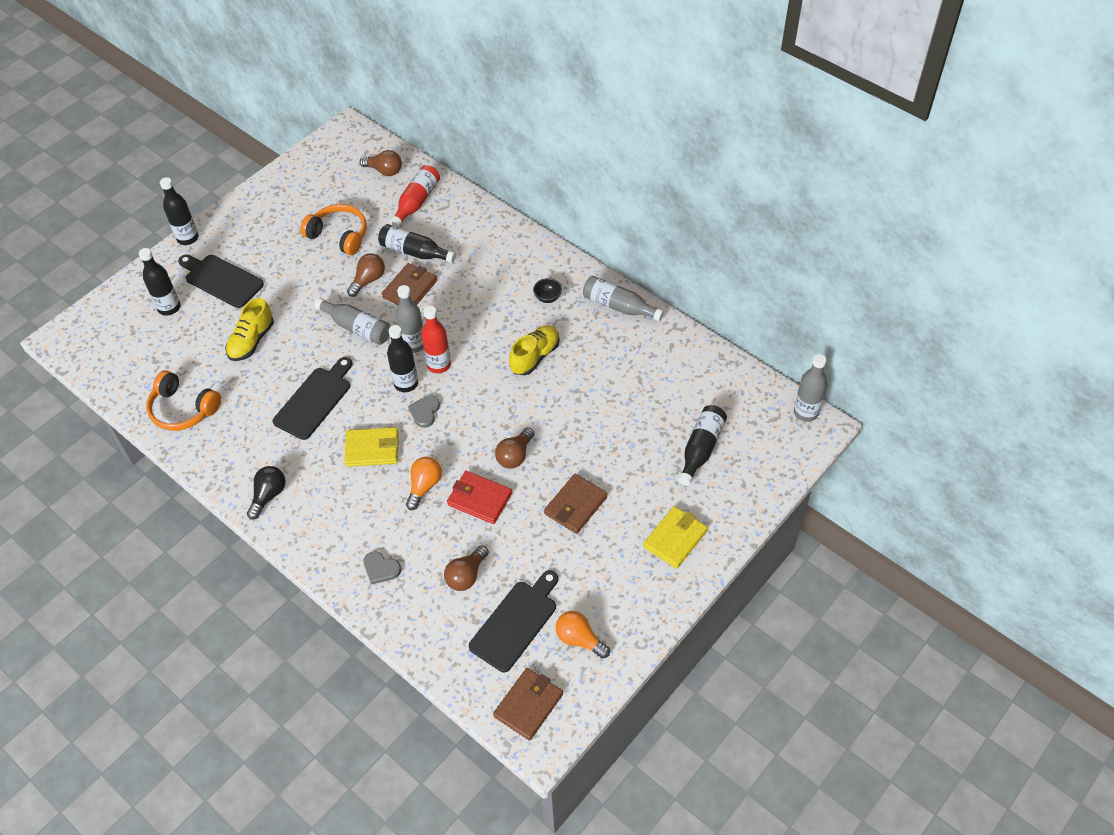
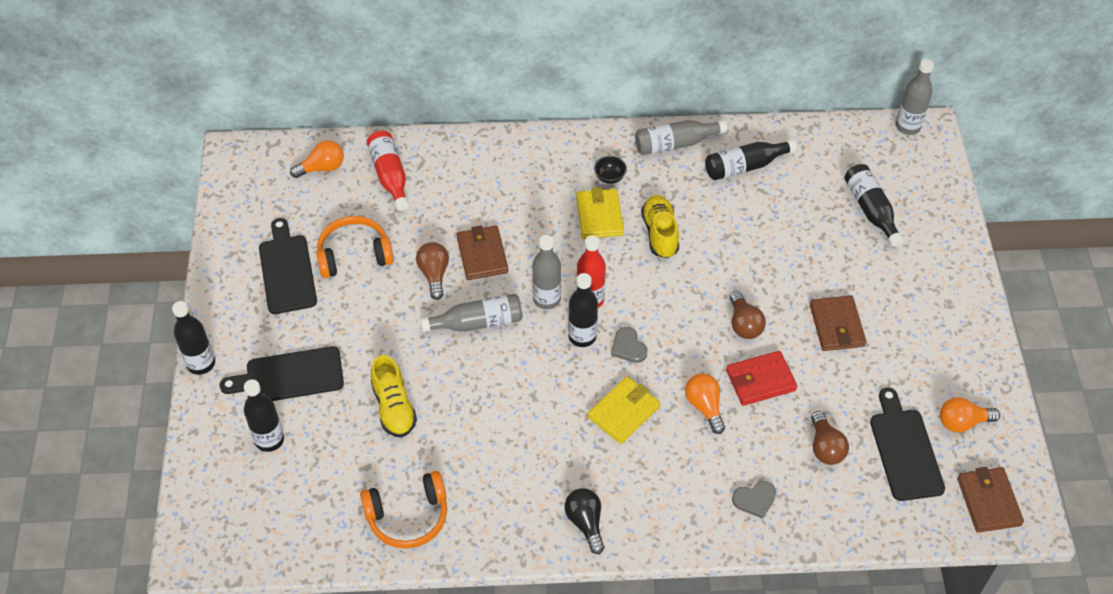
camera: 45 degrees left, 0 degrees up
black cutting board [273,357,352,440] -> black cutting board moved to [259,218,317,314]
brown light bulb [360,150,402,176] -> orange light bulb [290,140,344,178]
black bottle [378,224,456,263] -> black bottle moved to [705,139,797,180]
yellow wallet [643,506,708,569] -> yellow wallet moved to [576,187,624,239]

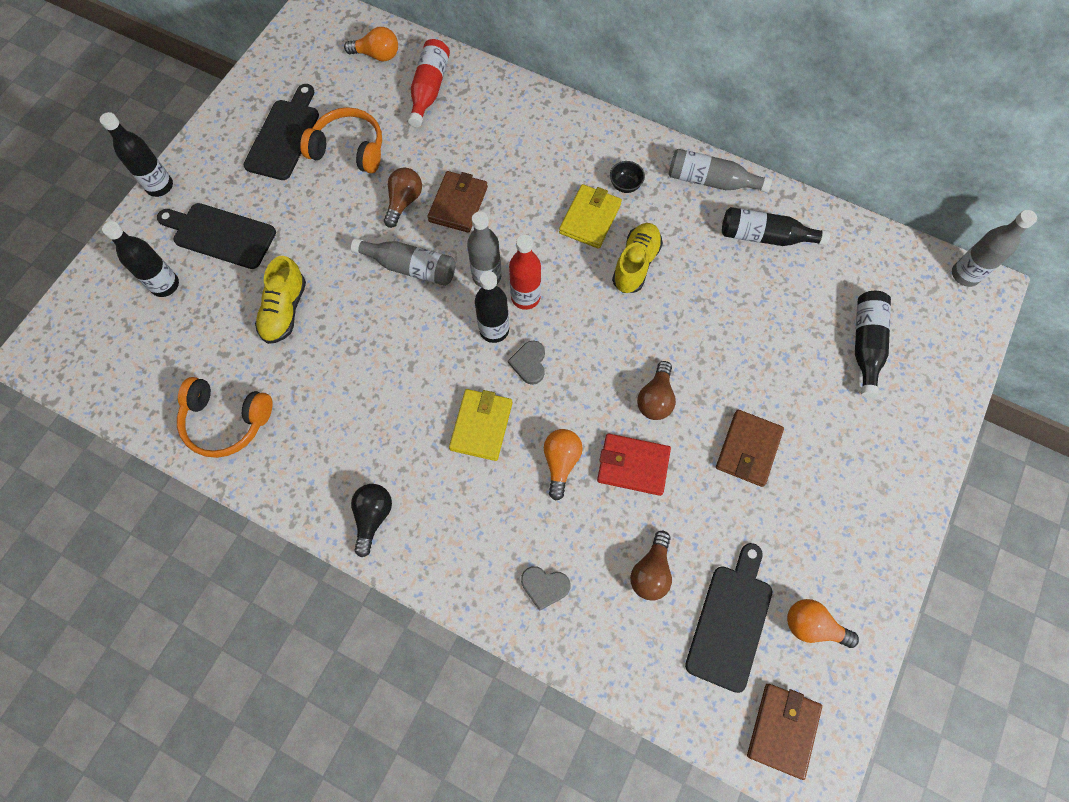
camera: 30 degrees right, 15 degrees up
yellow wallet [588,377,660,444] -> yellow wallet turned 60 degrees counterclockwise [449,389,513,461]

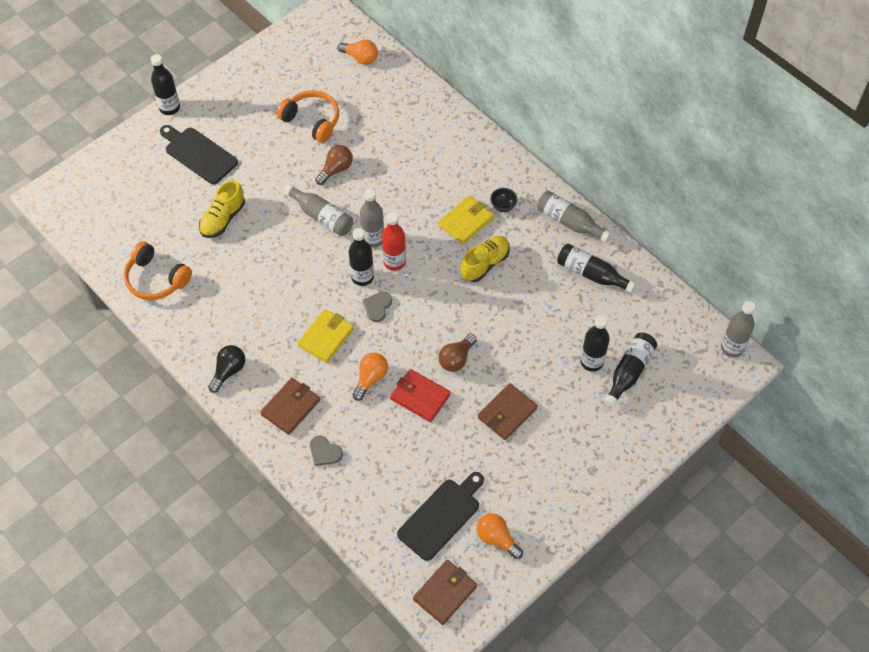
camera: 20 degrees right, 10 degrees down
black bottle [102,221,179,297] -> black bottle moved to [580,315,610,372]
black cutting board [243,84,319,180] -> none
red bottle [408,39,450,127] -> none
brown wallet [427,171,488,233] -> brown wallet moved to [260,378,320,435]
brown light bulb [630,531,672,601] -> none

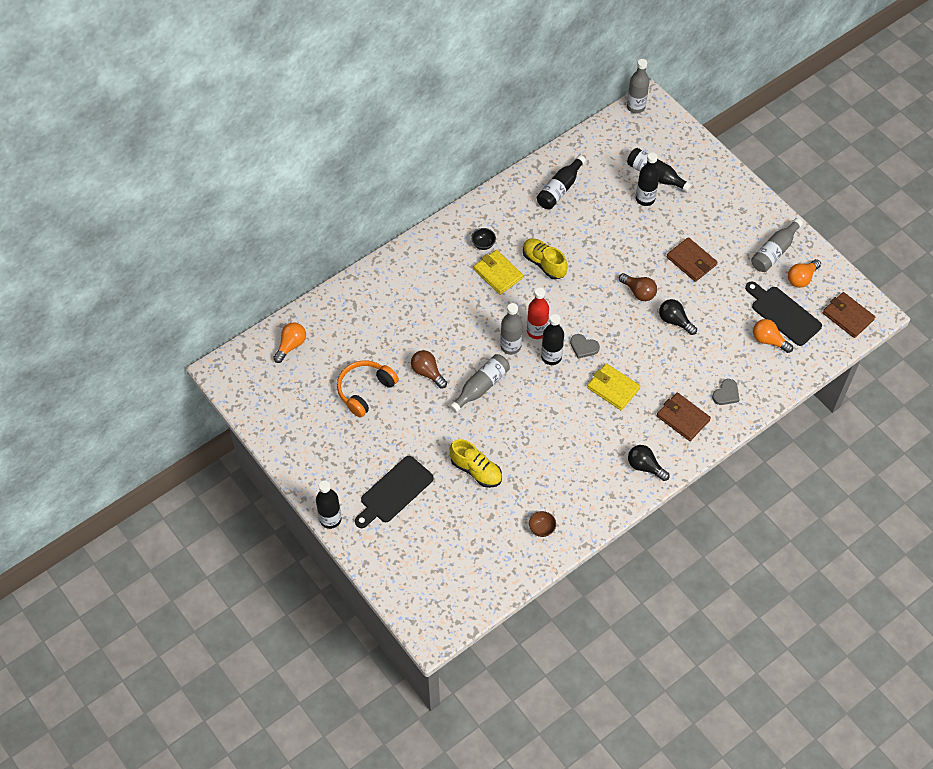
camera: 85 degrees left, 0 degrees up
orange headphones [124,241,192,300] -> brown bowl [529,511,556,537]
orange light bulb [353,352,388,401] -> orange light bulb moved to [753,319,793,353]
red wallet [390,369,451,422] -> black light bulb [659,299,697,335]
grey bottle [537,191,611,243] -> grey bottle moved to [751,218,803,272]

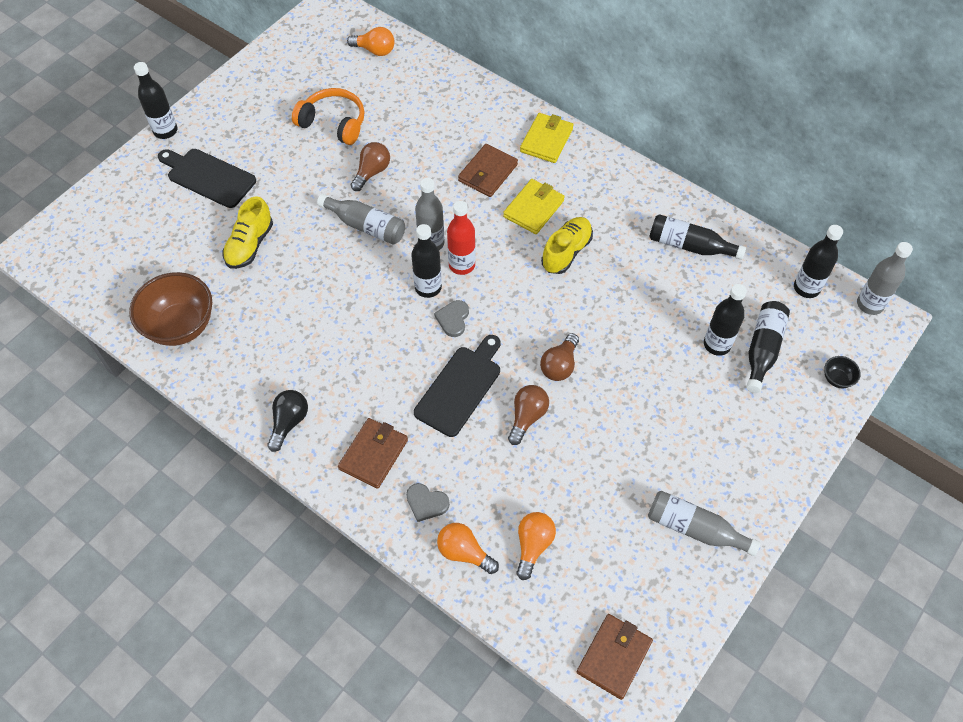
camera: 75 degrees right, 0 degrees up
black bowl [471,228,496,250] -> black bowl moved to [824,356,861,388]
brown bowl [529,511,556,537] -> brown bowl [129,272,212,346], size x2.33
yellow wallet [587,363,640,410] -> yellow wallet moved to [520,113,574,163]
black light bulb [659,299,697,335] -> brown light bulb [508,385,549,445]
brown wallet [667,237,717,282] -> brown wallet moved to [458,144,518,197]
black cutting board [745,281,822,346] -> black cutting board moved to [414,335,500,437]
orange light bulb [788,259,821,288] -> orange light bulb moved to [437,523,499,574]
none -> black bottle [794,225,843,298]

